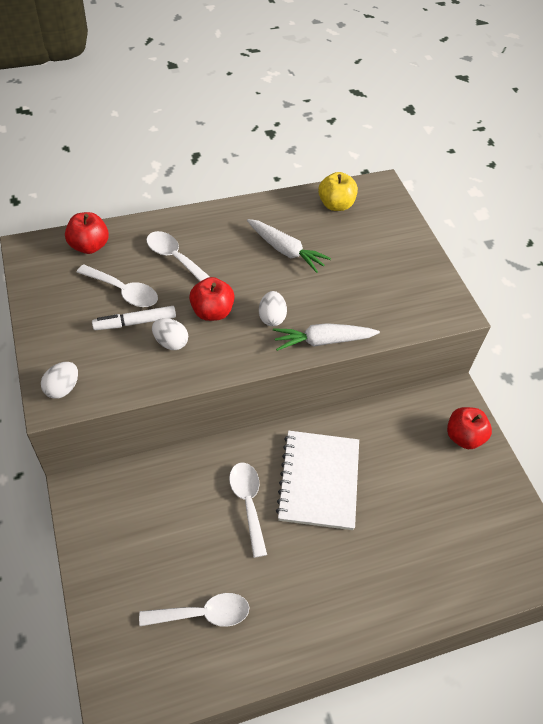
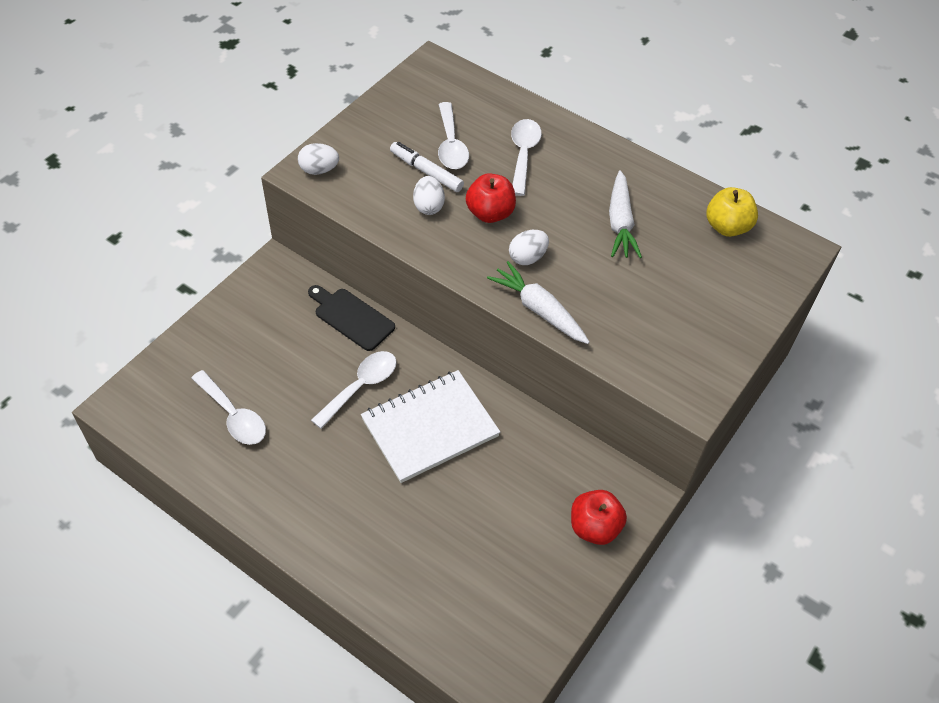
camera: 55 degrees right, 0 degrees up
red apple [65,212,109,254] -> none
none -> black cutting board [308,285,395,351]

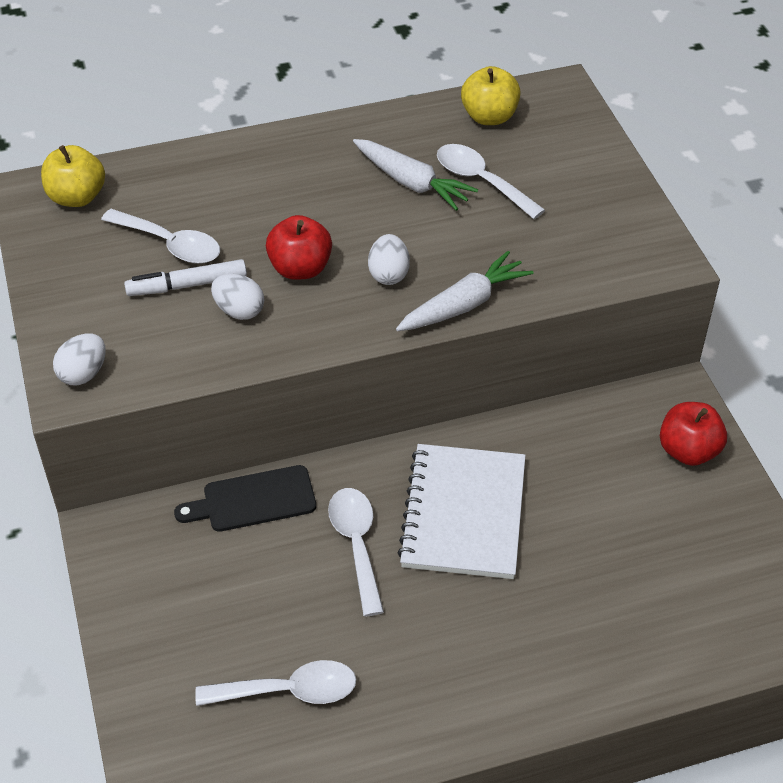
camera: 50 degrees left, 5 degrees down
white carrot [487,261,590,344] -> white carrot turned 150 degrees clockwise [396,251,533,331]
white spoon [511,119,542,196] -> white spoon moved to [437,144,545,219]
none -> yellow apple [41,145,105,207]

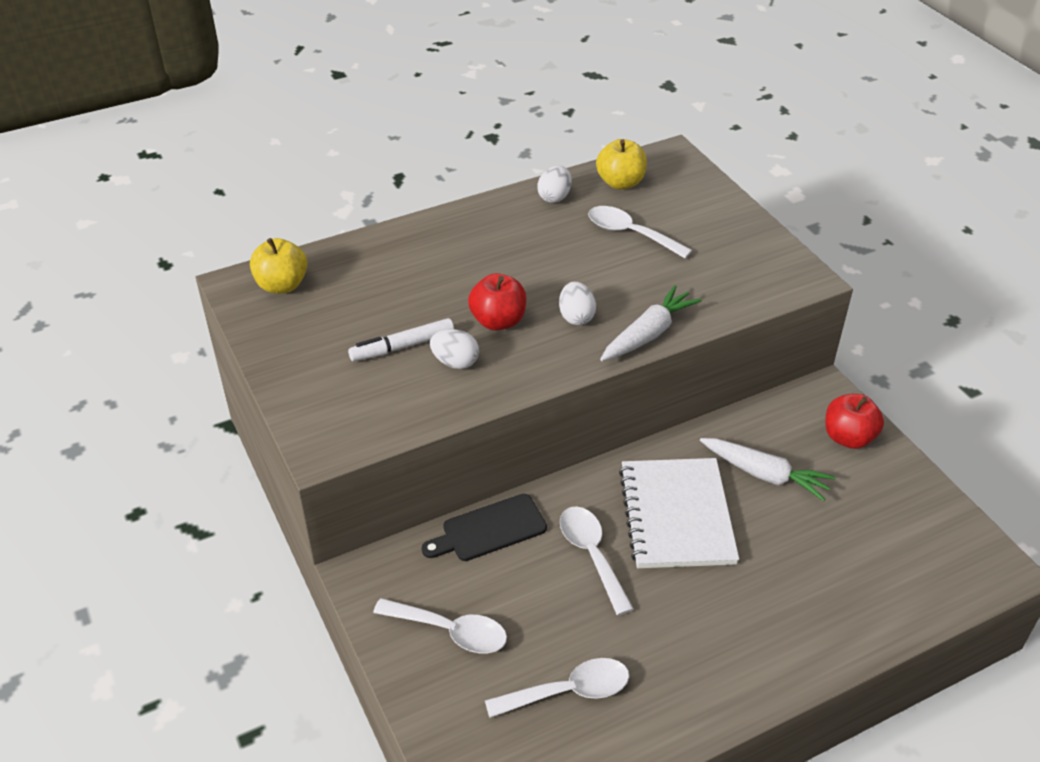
camera: 10 degrees left, 5 degrees down
white egg [53,333,106,385] -> white egg moved to [537,165,572,203]
white spoon [101,209,220,264] -> white spoon moved to [373,598,507,653]
white carrot [353,139,478,211] -> white carrot moved to [700,438,835,501]

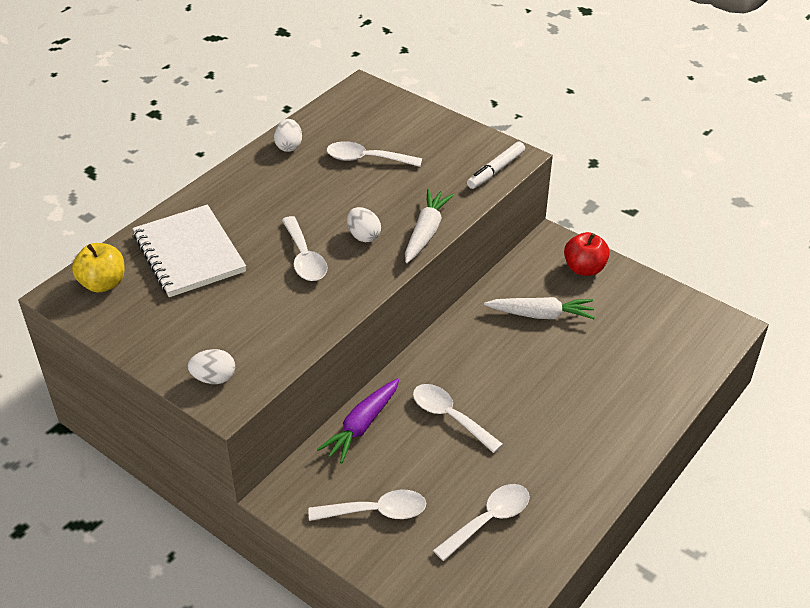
camera: 25 degrees left, 0 degrees up
white marker [348,318,454,362] -> white marker moved to [467,142,525,189]
black cutting board [422,494,547,561] -> purple carrot [317,378,399,464]
white egg [430,329,479,369] -> white egg moved to [188,349,235,384]
red apple [468,273,526,331] -> white spoon [282,216,327,281]
yellow apple [596,139,647,189] -> none
white notebook [619,458,739,568] -> white notebook moved to [133,204,246,297]

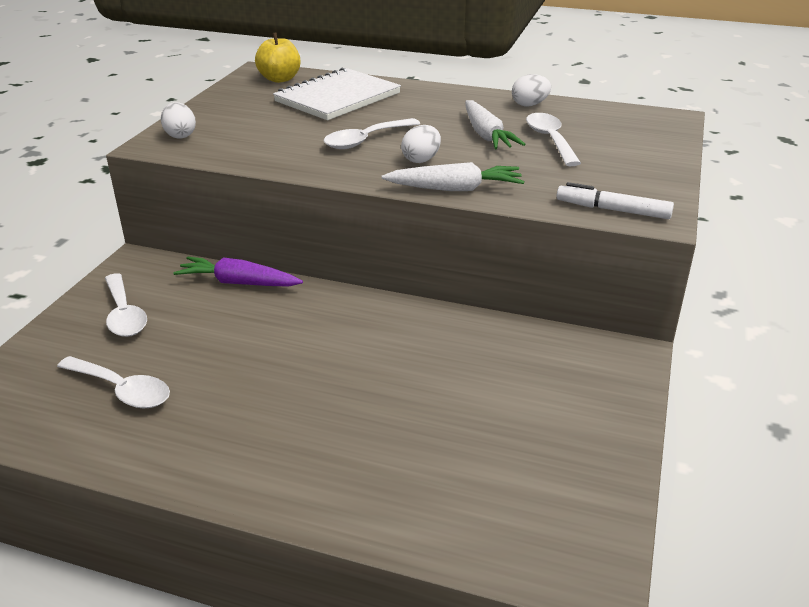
camera: 70 degrees right, 10 degrees down
white spoon [413,384,503,453] -> none
white carrot [484,297,595,319] -> white carrot moved to [465,100,526,149]
red apple [564,232,610,276] -> none

